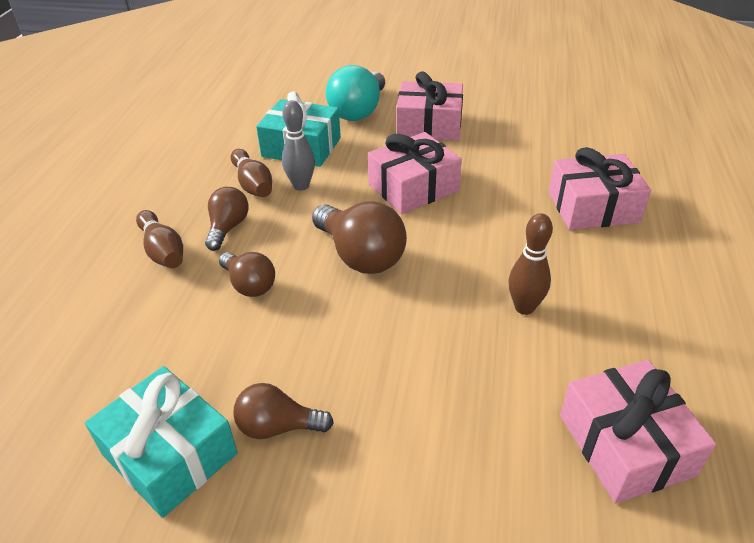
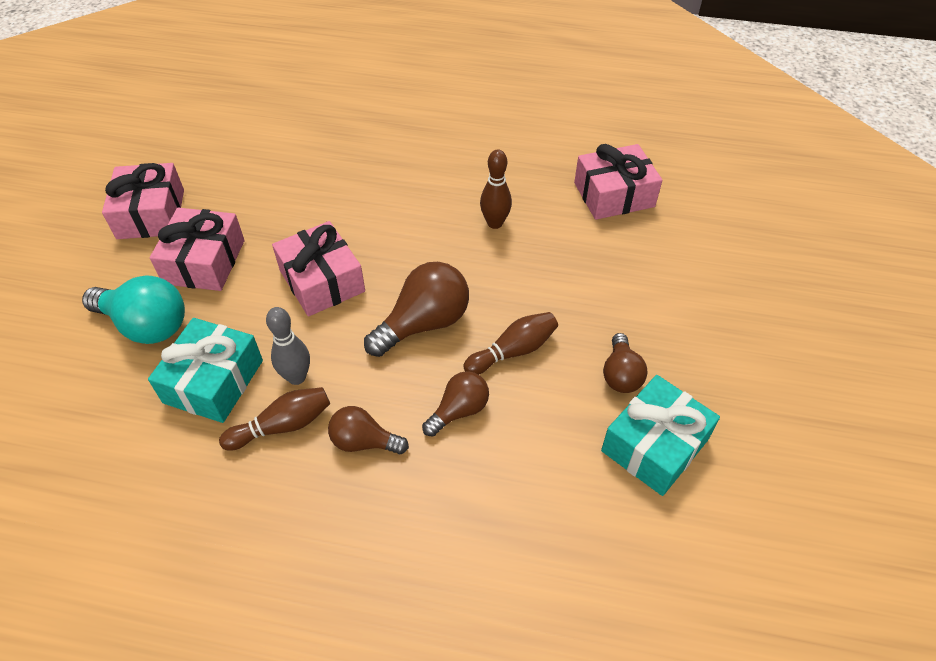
camera: 90 degrees left, 10 degrees up
brown bowling pin [136,210,183,268] -> brown bowling pin moved to [463,312,558,375]
pink gift [549,147,651,230] -> pink gift moved to [102,163,184,239]

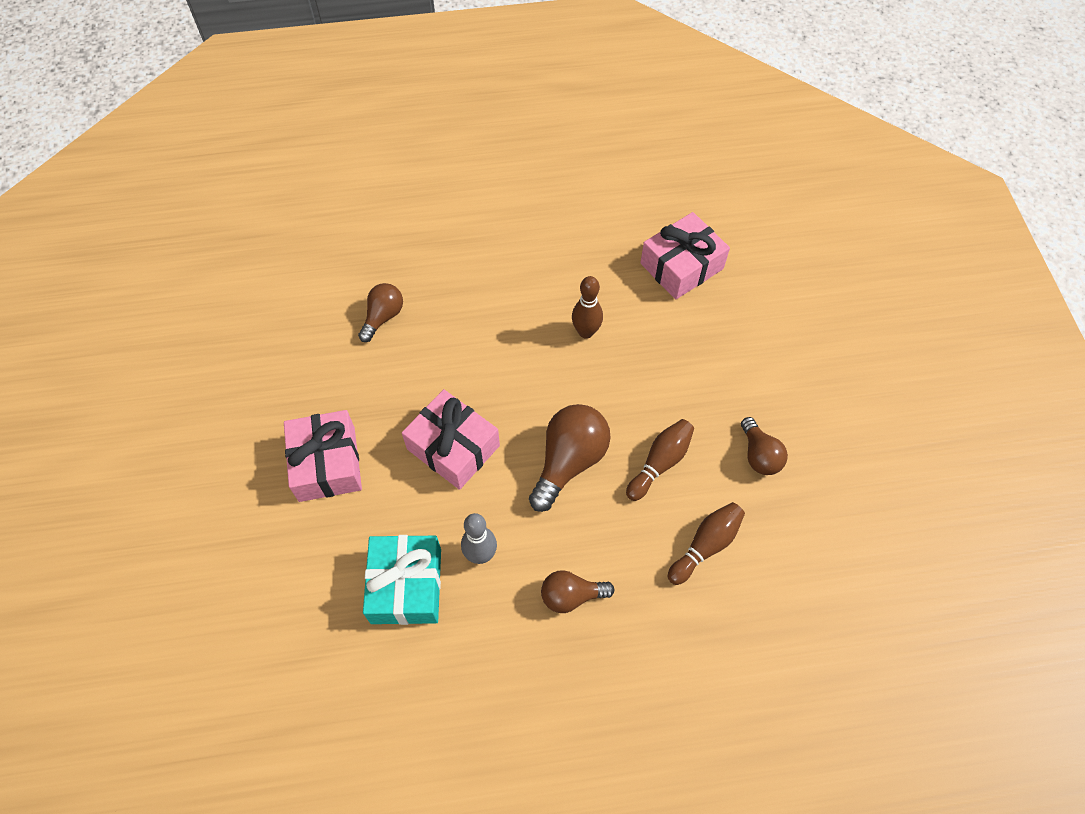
camera: 20 degrees left, 10 degrees up
turquoise light bulb [82,276,185,344] -> none
pink gift [102,163,184,239] -> none
brown bowling pin [219,387,330,451] -> brown bowling pin moved to [668,502,745,585]
brown light bulb [422,371,489,437] -> brown light bulb moved to [358,283,403,342]
turquoise gift [601,375,720,496] -> none

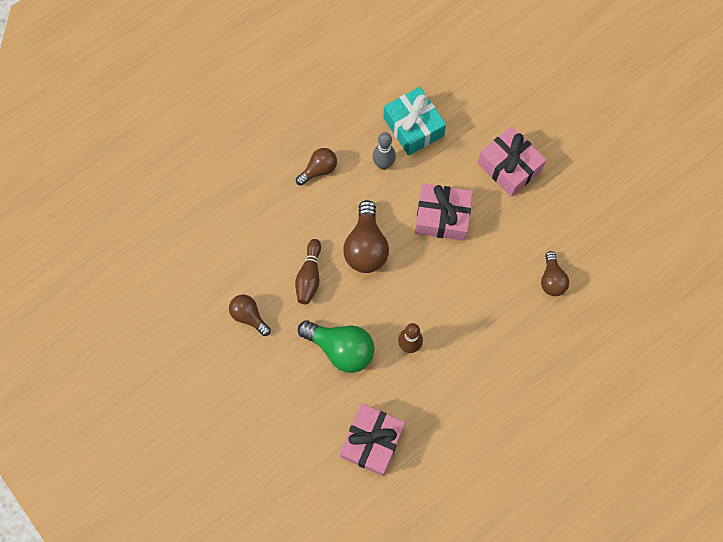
camera: 150 degrees right, 10 degrees up
brown bowling pin [668,502,745,585] -> none
none -> green light bulb [298,320,374,373]

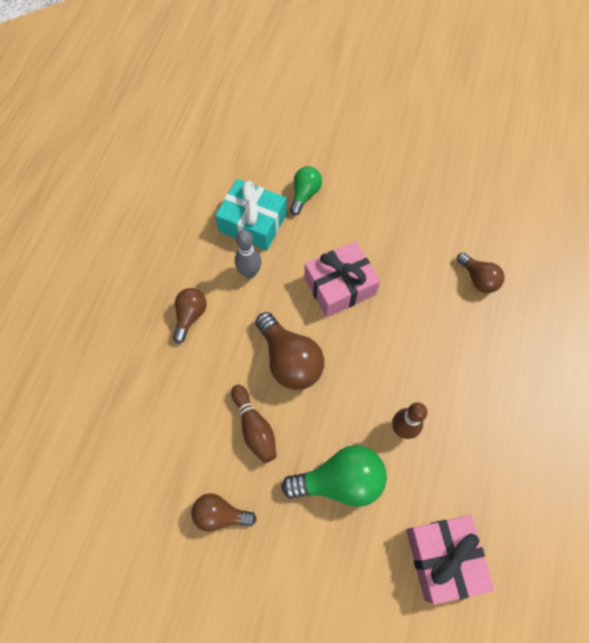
camera: 35 degrees left, 5 degrees down
pink gift [478,126,546,197] -> none
none -> green light bulb [290,166,322,215]

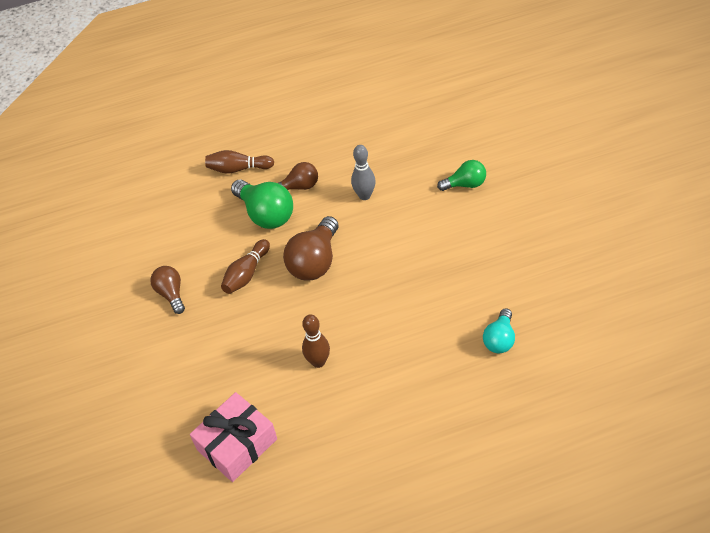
camera: 60 degrees right, 15 degrees down
turquoise gift [215,179,287,251] -> none
green light bulb [281,445,387,507] -> green light bulb moved to [231,180,293,229]
pink gift [304,241,380,317] -> none
brown light bulb [457,253,504,293] -> turquoise light bulb [483,308,515,353]
none -> brown bowling pin [205,150,274,174]

